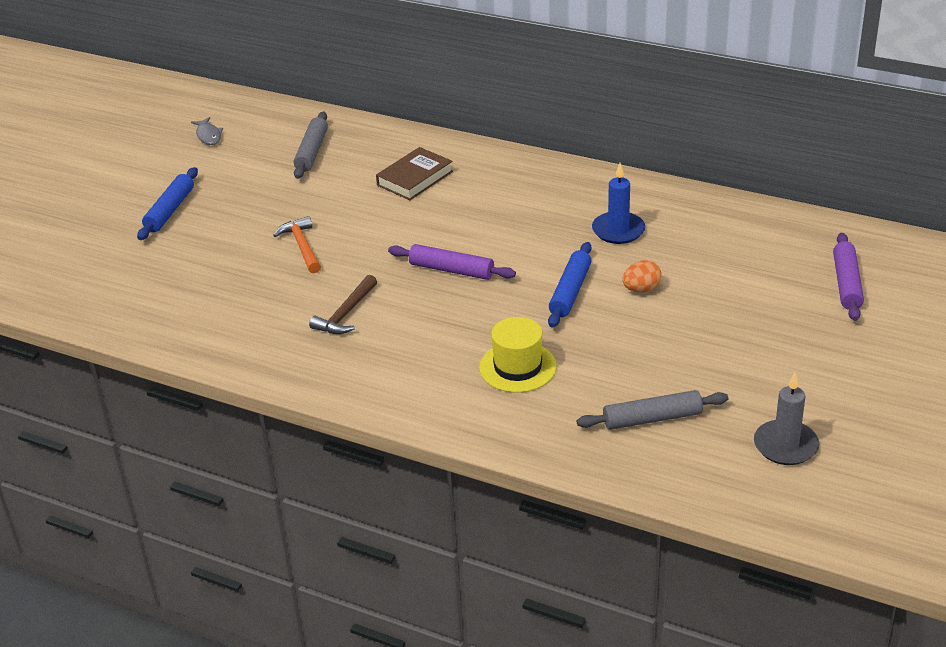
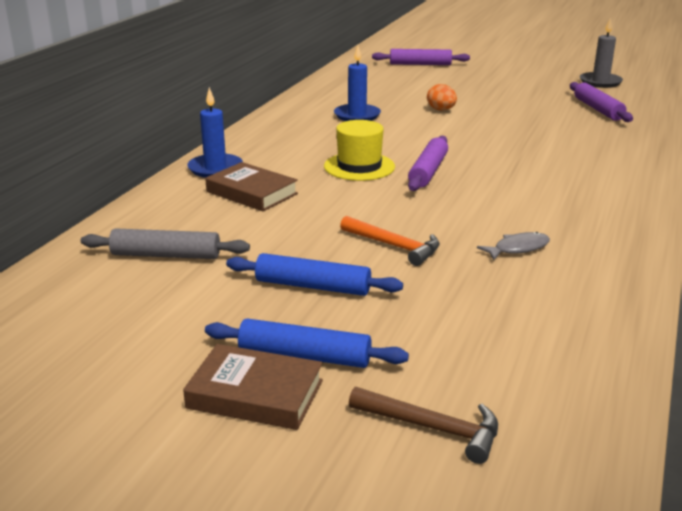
camera: 95 degrees left, 10 degrees down
grey fish [191,117,223,145] -> grey fish moved to [477,232,550,260]
orange hammer [273,216,321,273] -> orange hammer turned 120 degrees counterclockwise [340,216,440,266]
brown hammer [309,275,377,334] -> brown hammer moved to [349,387,498,464]
yellow hat [479,317,557,393] -> yellow hat moved to [324,120,395,181]
blue rolling pin [548,242,592,327] -> blue rolling pin moved to [226,253,403,296]
grey rolling pin [577,390,728,430] -> purple rolling pin [570,82,633,122]
none -> brown book [183,344,323,430]
none -> blue candle [187,87,243,178]

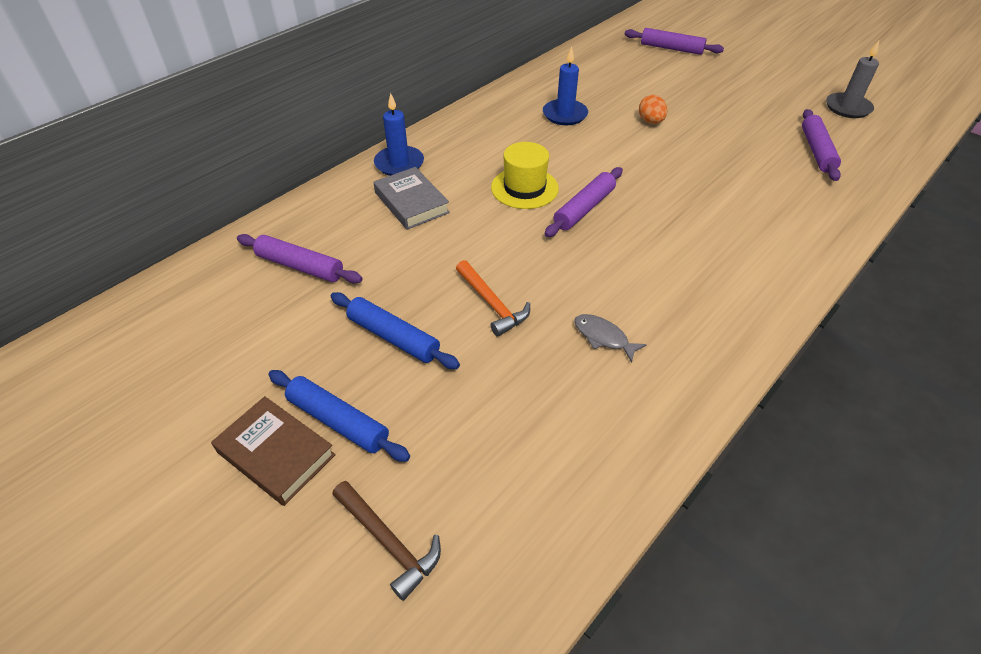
camera: 20 degrees right, 20 degrees up
grey rolling pin [81,228,250,259] -> purple rolling pin [237,234,363,283]
brown book [205,162,298,211] -> grey book [374,167,450,230]
grey fish [477,232,550,260] -> grey fish turned 135 degrees counterclockwise [574,314,647,363]

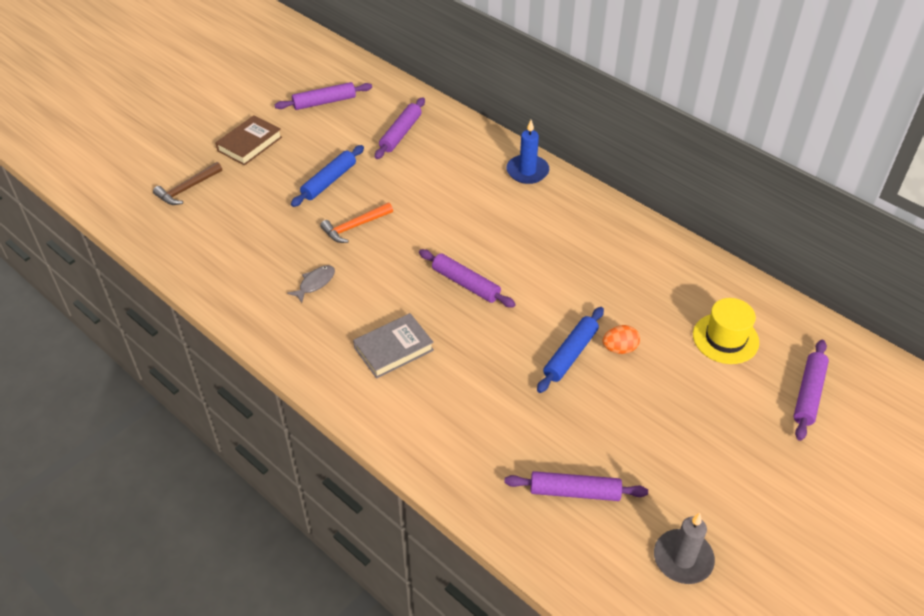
camera: 90 degrees right, 0 degrees up
blue rolling pin [268,370,410,462] -> blue rolling pin moved to [537,307,604,393]
grey book [374,167,450,230] -> grey book moved to [353,313,434,379]
yellow hat [491,142,559,209] -> yellow hat moved to [693,298,759,364]
blue candle [543,46,588,125] -> none
none -> purple rolling pin [275,82,372,110]

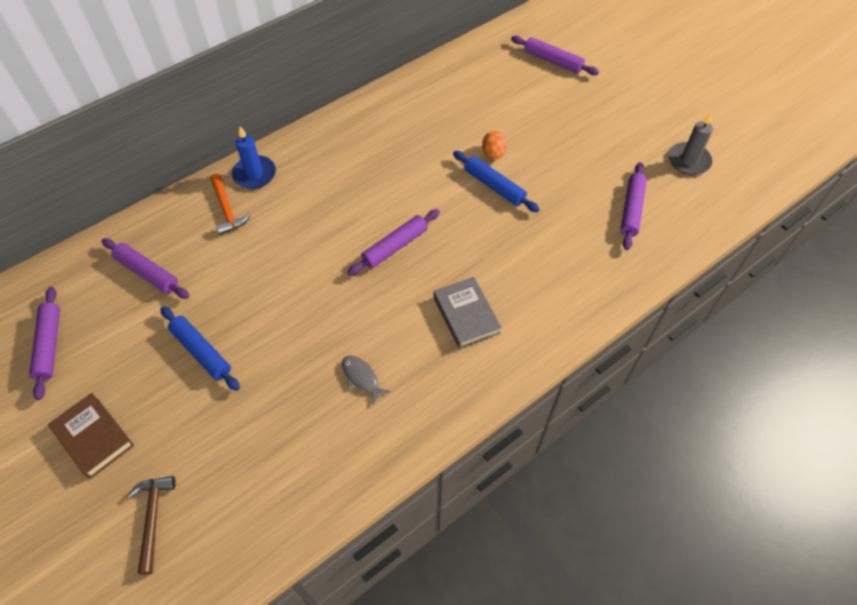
camera: 80 degrees left, 10 degrees up
brown hammer [153,162,222,205] -> brown hammer turned 150 degrees counterclockwise [127,476,176,575]
orange hammer [320,203,393,243] -> orange hammer moved to [210,174,250,235]
yellow hat [693,298,759,364] -> none

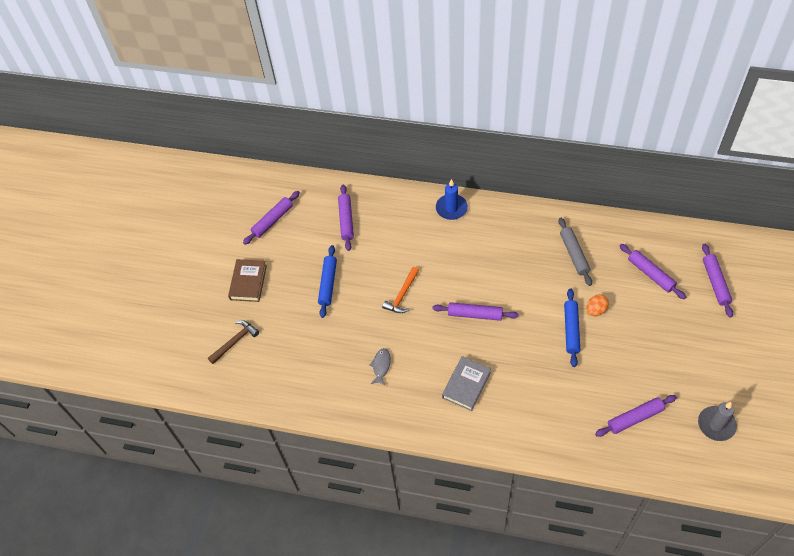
camera: 55 degrees right, 0 degrees up
orange hammer [210,174,250,235] -> orange hammer moved to [382,267,419,313]
none -> grey rolling pin [558,218,592,286]
none -> purple rolling pin [619,244,686,299]

